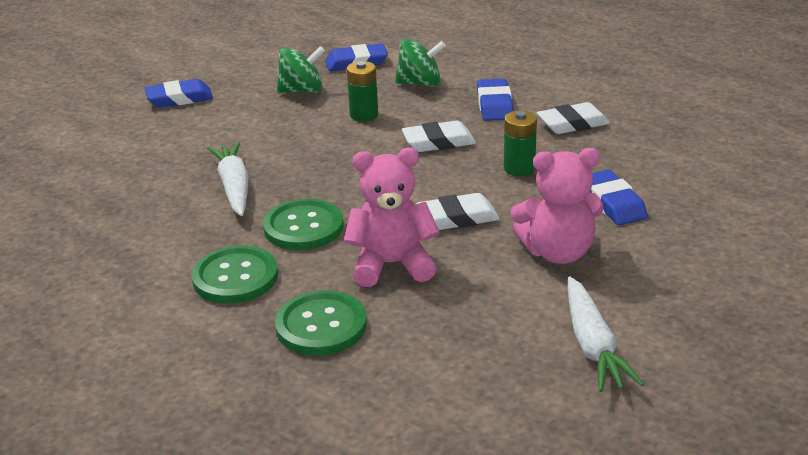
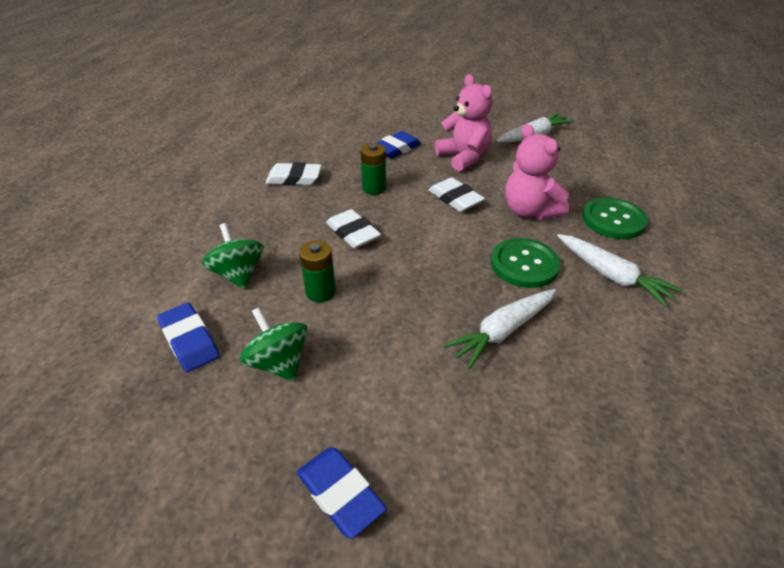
camera: 115 degrees left, 10 degrees up
green button [192,246,278,304] -> white carrot [557,234,682,307]
blue eraser [477,79,513,121] -> none
white eraser [537,102,610,134] -> white eraser turned 45 degrees counterclockwise [266,162,322,186]

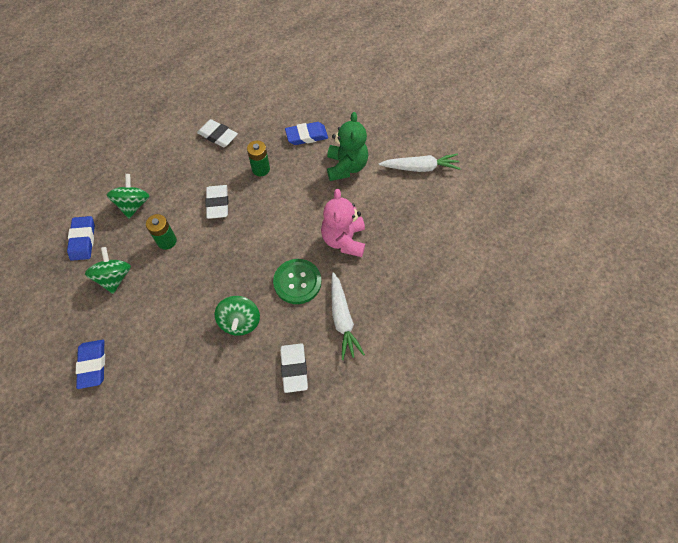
camera: 30 degrees right, 20 degrees up
white eraser [429,177,485,212] -> white eraser moved to [280,343,308,393]
pink teddy bear [435,74,493,172] -> green teddy bear [327,112,368,181]
white carrot [443,289,556,369] -> green spinning top [215,296,260,336]
green button [582,197,648,239] -> none

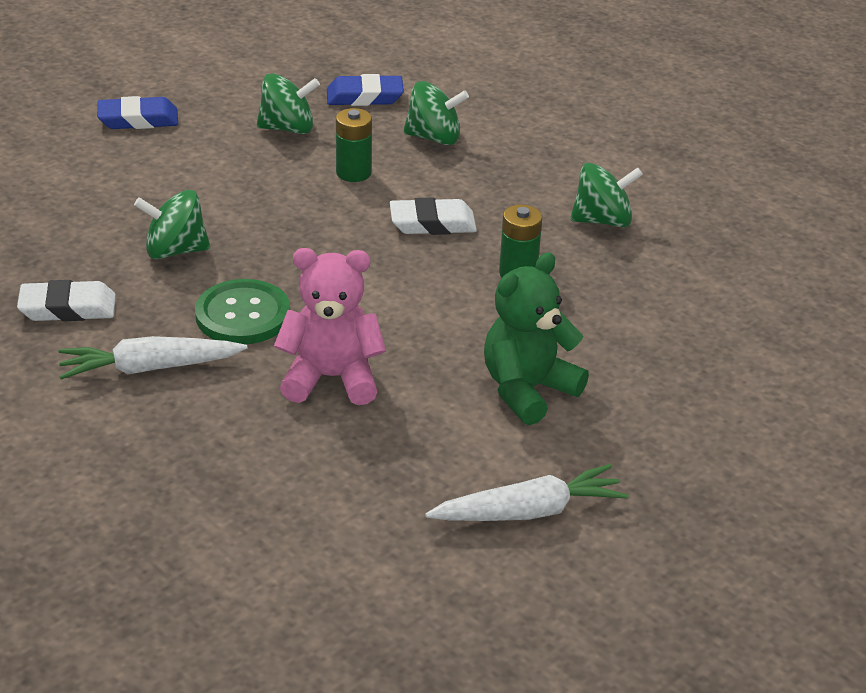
camera: 90 degrees right, 25 degrees down
white eraser [197,119,238,147] -> green spinning top [570,163,643,227]
blue eraser [285,122,328,145] -> none
green teddy bear [327,112,368,181] -> green teddy bear turned 135 degrees clockwise [484,252,589,425]
white carrot [379,154,461,172] -> white carrot turned 105 degrees counterclockwise [425,464,628,521]

